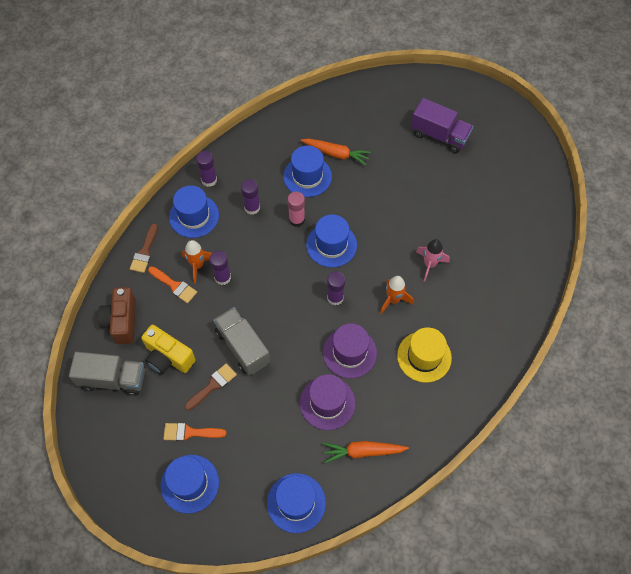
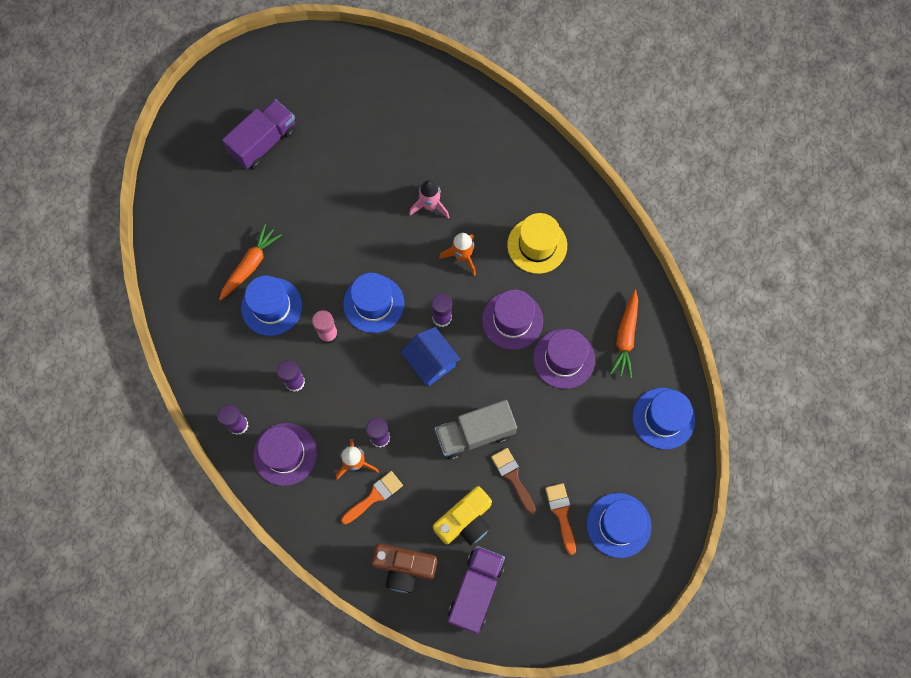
camera: 75 degrees left, 10 degrees up
grey truck [69,352,145,396] -> purple truck [448,546,505,634]
brown brush [130,223,158,273] -> none
orange brush [163,423,227,441] -> orange brush turned 150 degrees clockwise [545,483,576,555]
blue hat [169,186,219,238] -> purple hat [253,423,317,486]
none -> blue house [401,327,461,386]

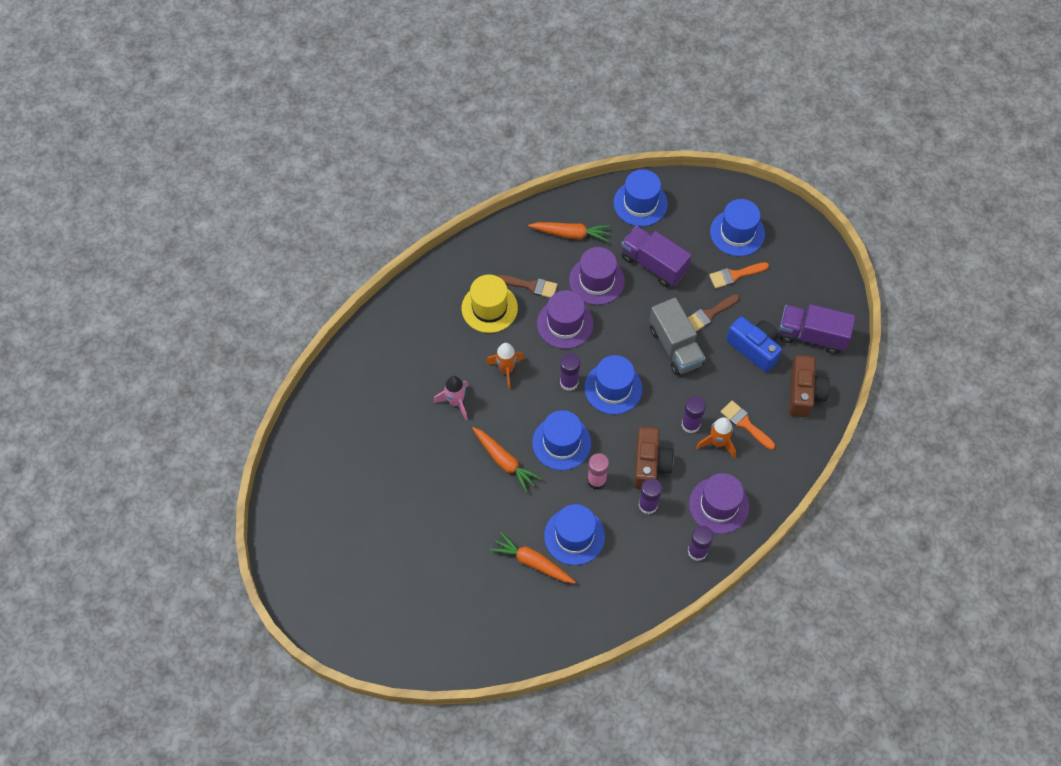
camera: 95 degrees left, 10 degrees down
purple truck [222,99,296,169] -> purple truck moved to [621,226,692,287]
blue house [401,327,461,386] -> blue hat [584,355,642,415]
yellow camera [433,486,492,545] -> blue camera [726,316,782,372]
none -> orange carrot [472,427,542,493]
none -> brown brush [498,275,558,298]
none -> brown camera [634,427,674,490]

